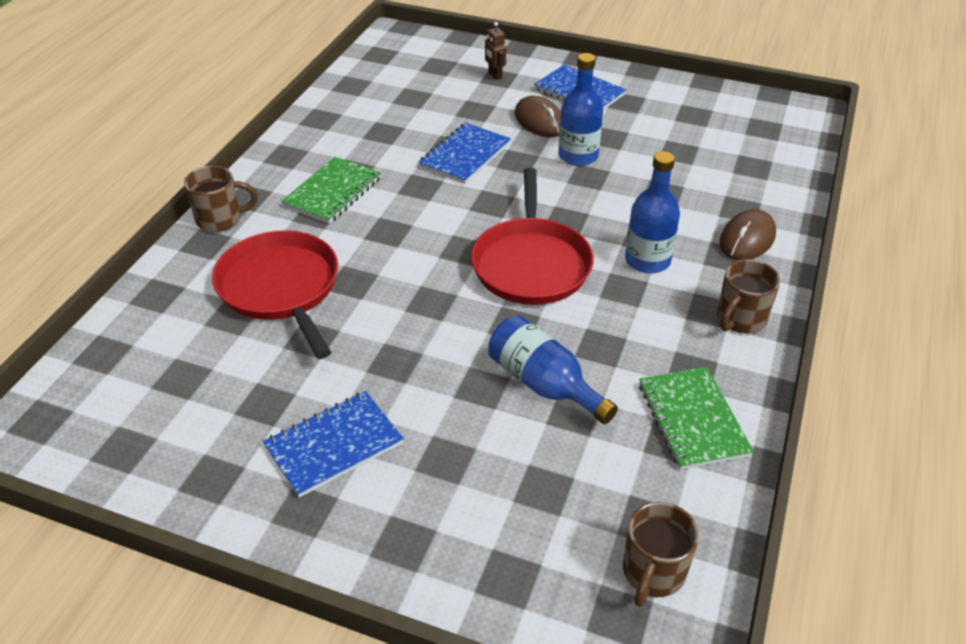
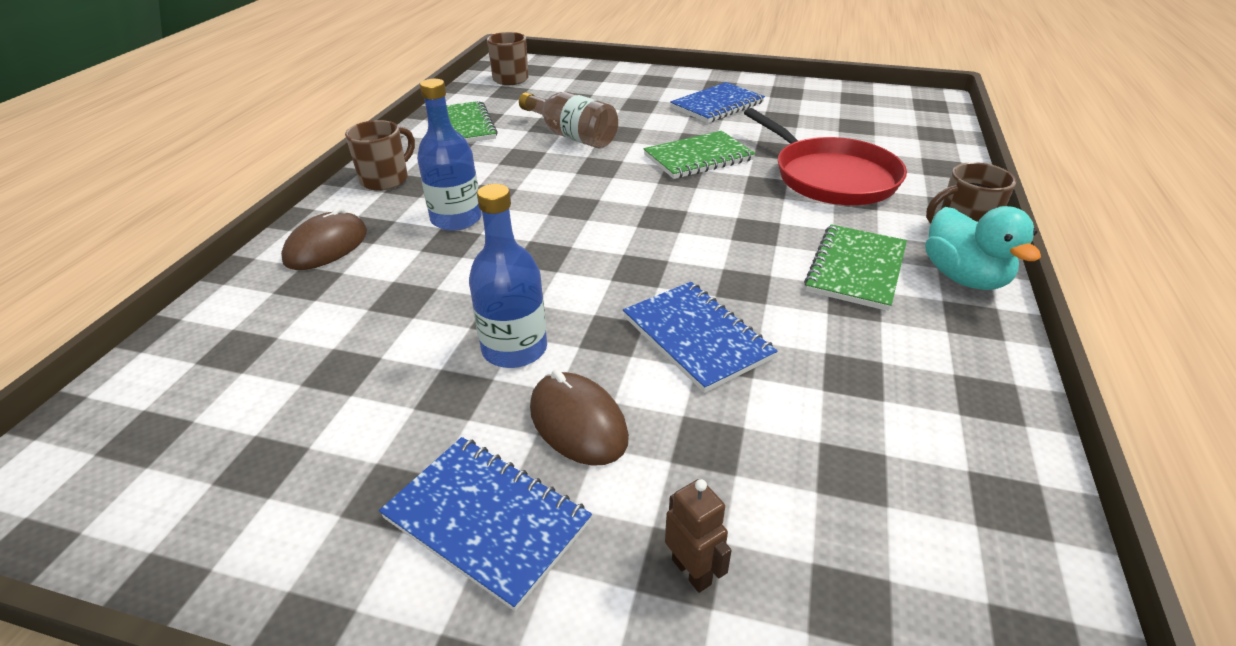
camera: 175 degrees right, 5 degrees down
blue notebook [418,123,511,184] -> blue notebook turned 60 degrees counterclockwise [623,282,778,393]
red pan [471,168,594,305] -> none
blue bottle [488,315,618,424] -> brown bottle [519,92,618,149]
none -> green notebook [643,131,756,179]
none -> turquoise duck [925,206,1041,290]

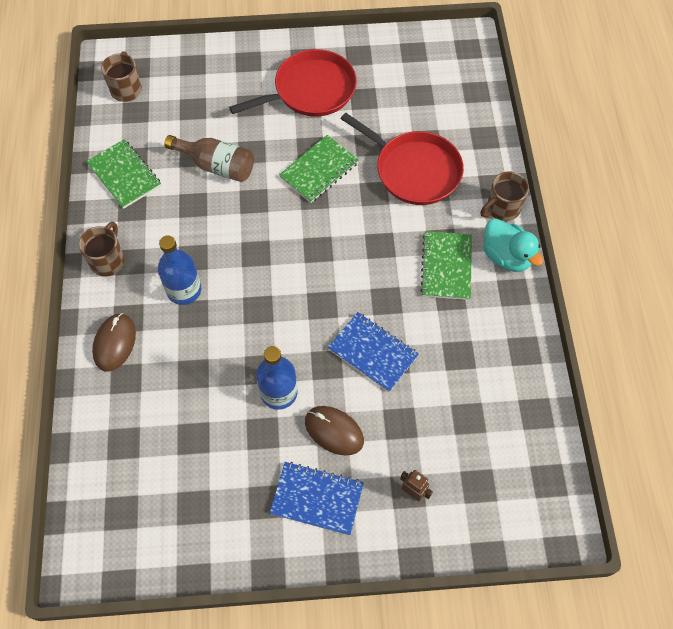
camera: 20 degrees left, 25 degrees up
blue notebook [670,82,765,123] -> red pan [229,49,357,117]

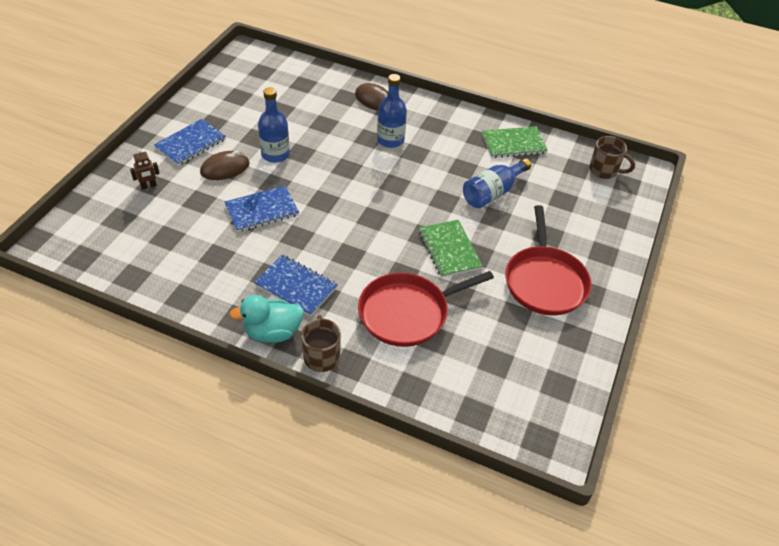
camera: 115 degrees right, 15 degrees down
brown mug [79,222,125,277] -> none
brown bottle [164,135,254,182] -> blue bottle [463,158,531,208]
green notebook [420,231,472,300] -> blue notebook [254,255,338,316]

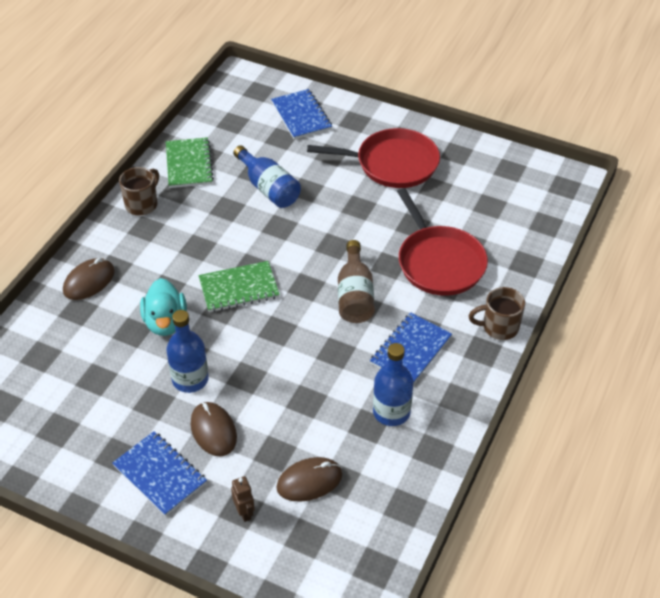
camera: 85 degrees left, 0 degrees up
blue notebook [225,186,299,232] -> blue notebook moved to [271,89,332,140]
turquoise duck [229,295,304,343] -> turquoise duck moved to [140,278,187,336]
blue bottle [377,74,407,148] -> blue bottle moved to [373,343,413,426]
green notebook [419,220,483,278] -> green notebook moved to [199,261,280,312]
brown mug [589,136,635,179] -> brown mug moved to [119,167,159,216]
none -> brown mouse [276,457,342,502]
none -> brown bottle [338,240,375,323]

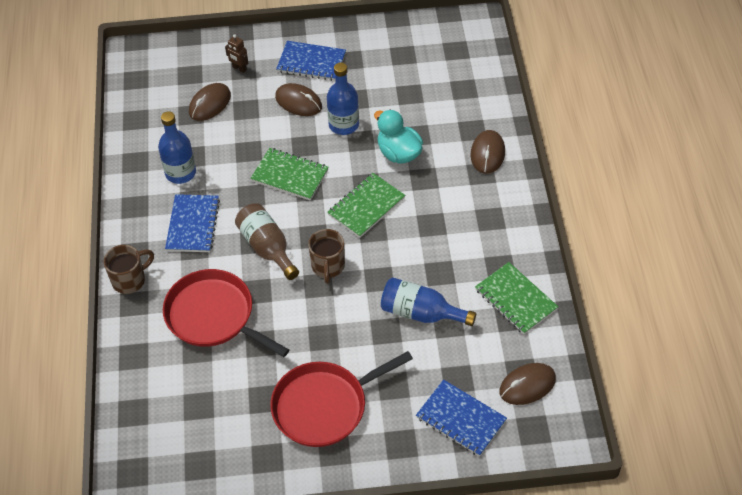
camera: 150 degrees right, 5 degrees up
brown mug [119,167,159,216] -> brown mug moved to [308,229,345,284]
none -> green notebook [250,148,329,200]
none -> brown mouse [499,363,556,405]

